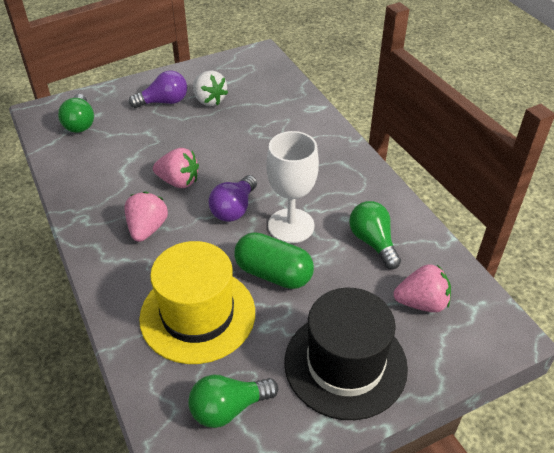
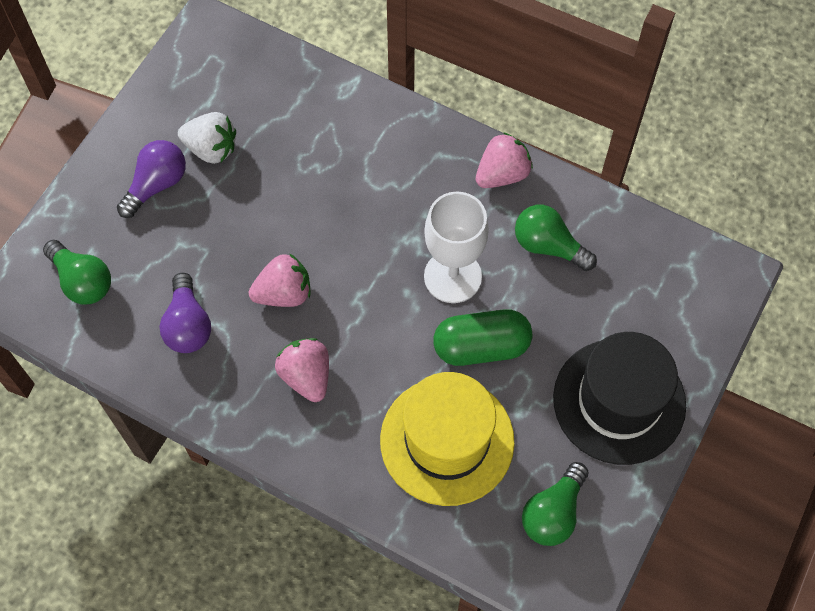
camera: 35 degrees left, 20 degrees up
purple light bulb [209,175,257,222] -> purple light bulb moved to [159,273,211,353]
pink strawberry [394,264,451,313] -> pink strawberry moved to [476,132,533,188]

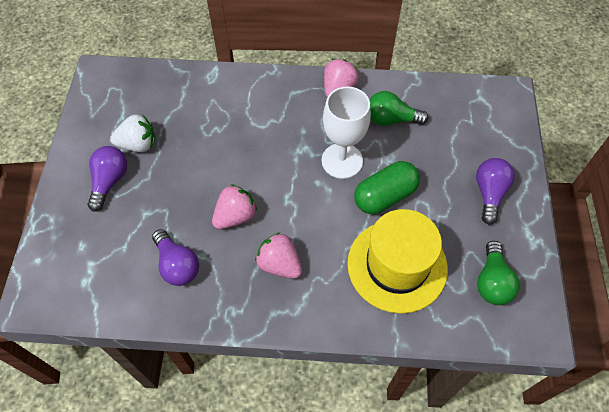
camera: 25 degrees left, 5 degrees down
green light bulb [43,240,111,305] -> none
black hat [553,332,686,465] -> purple light bulb [476,158,515,225]

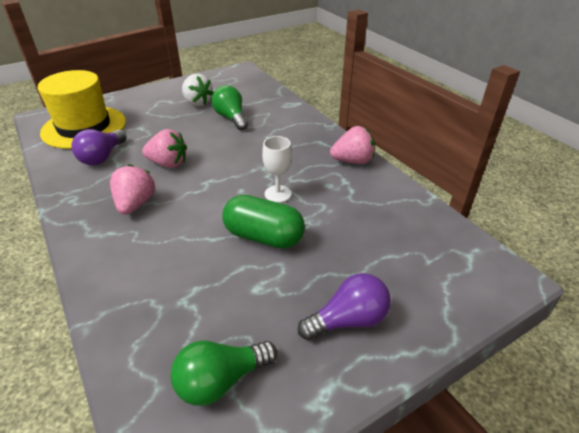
camera: 55 degrees right, 20 degrees down
purple light bulb [88,146,127,212] -> none
white goblet [322,86,371,179] -> white goblet [262,136,292,203], size x0.60
yellow hat [347,209,448,313] -> yellow hat moved to [38,70,126,149]
green light bulb [370,91,428,126] -> green light bulb moved to [211,85,248,130]

